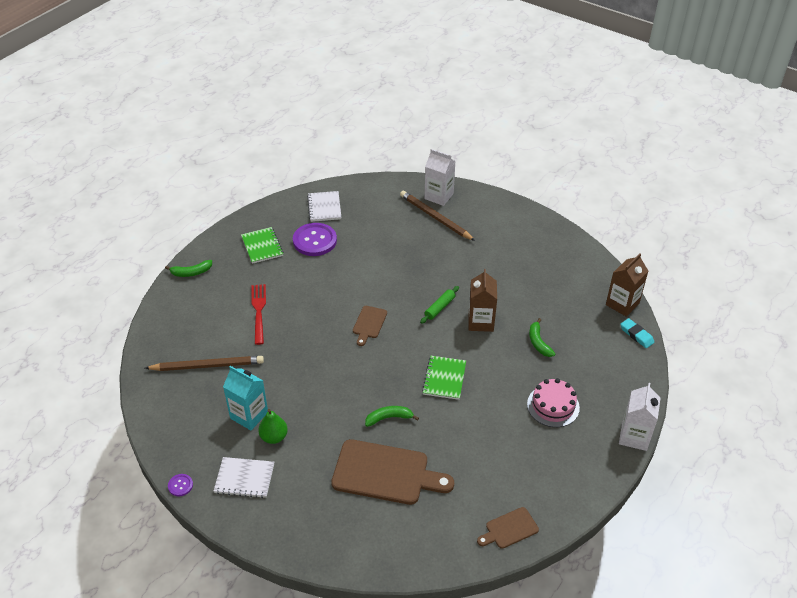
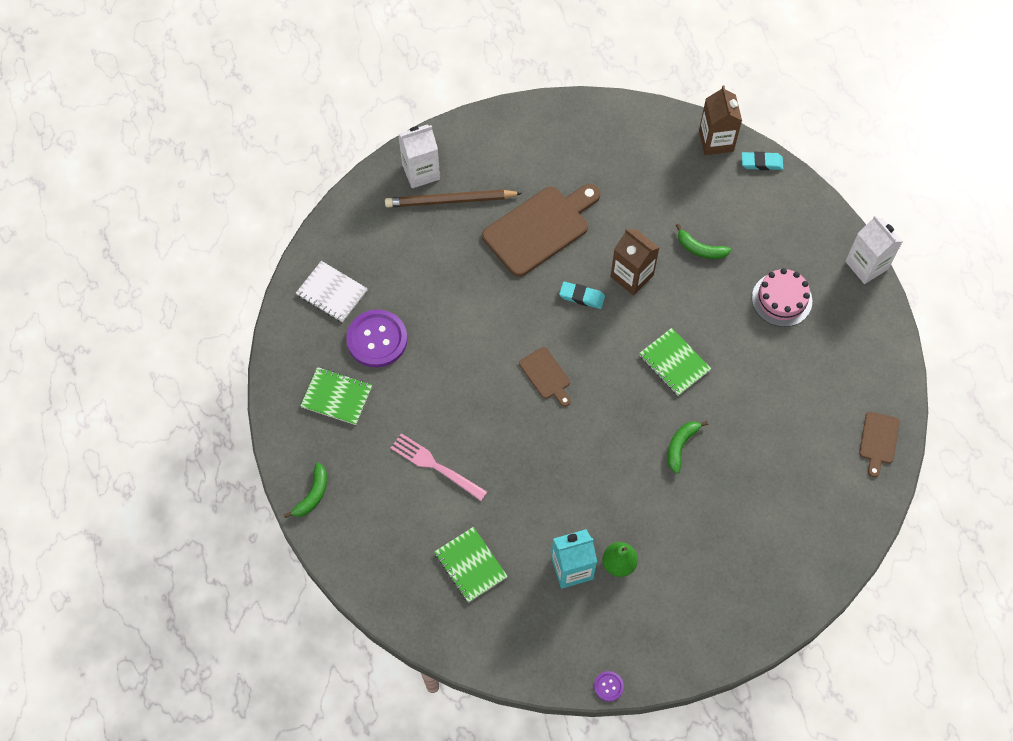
camera: 50 degrees left, 20 degrees up
brown pencil [145,356,264,371] -> green notebook [434,527,508,603]
white notebook [214,457,274,498] -> none
red fork [252,284,266,345] -> pink fork [390,433,487,501]
brown cutting board [331,439,454,505] -> brown cutting board moved to [482,184,600,277]
green rolling pin [420,286,459,324] -> turquoise eraser [559,282,605,309]

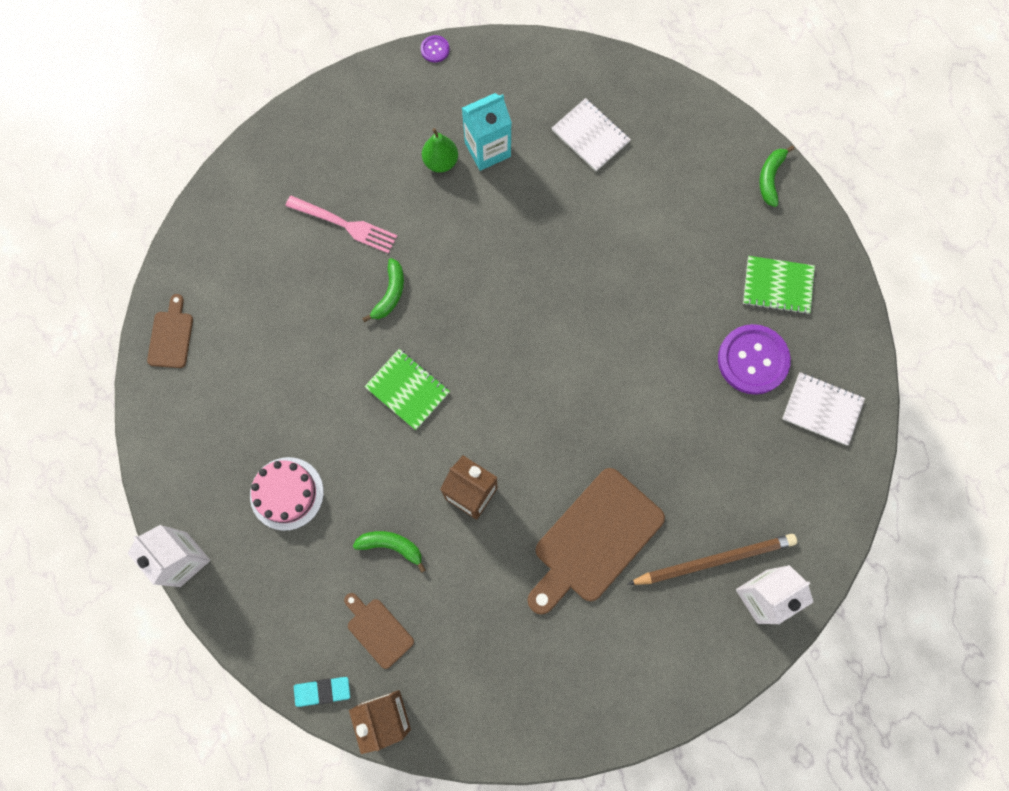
camera: 170 degrees right, 10 degrees up
pink fork [390,433,487,501] -> pink fork moved to [285,196,397,254]
green notebook [434,527,508,603] -> white notebook [552,98,631,171]
brown cutting board [519,347,571,407] -> brown cutting board moved to [344,593,414,669]
turquoise eraser [559,282,605,309] -> none

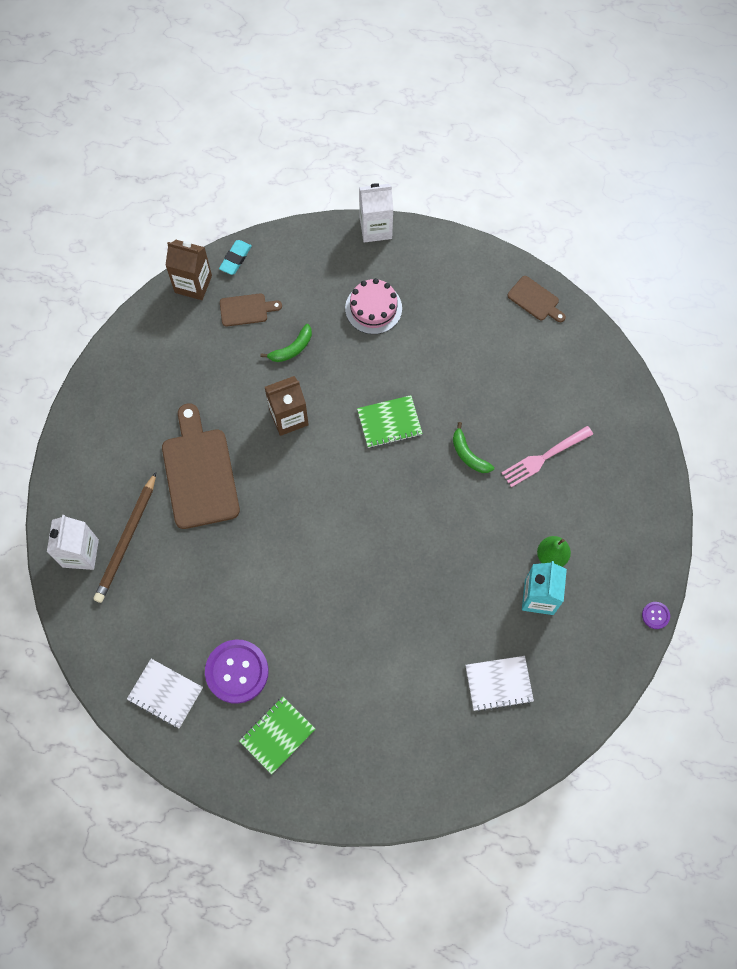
camera: 125 degrees right, 5 degrees down
green banana [759,146,795,207] -> none
white notebook [782,372,865,446] -> white notebook turned 60 degrees clockwise [127,659,203,728]

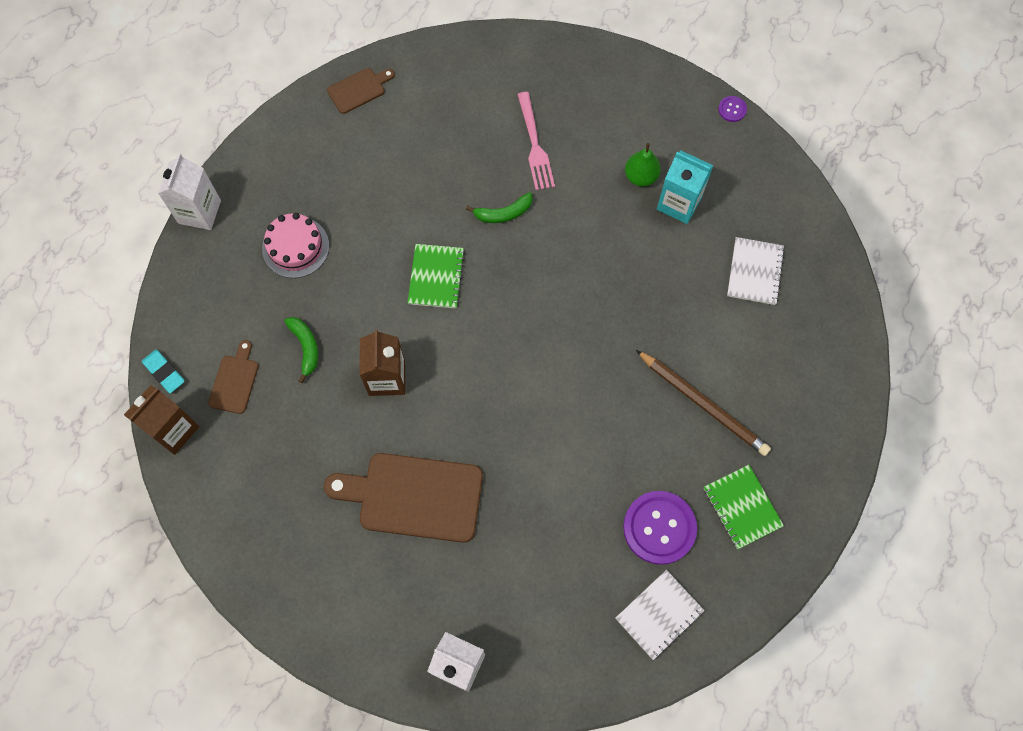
camera: 70 degrees left, 0 degrees up
brown pencil [94,472,156,603] -> brown pencil moved to [636,350,771,456]

